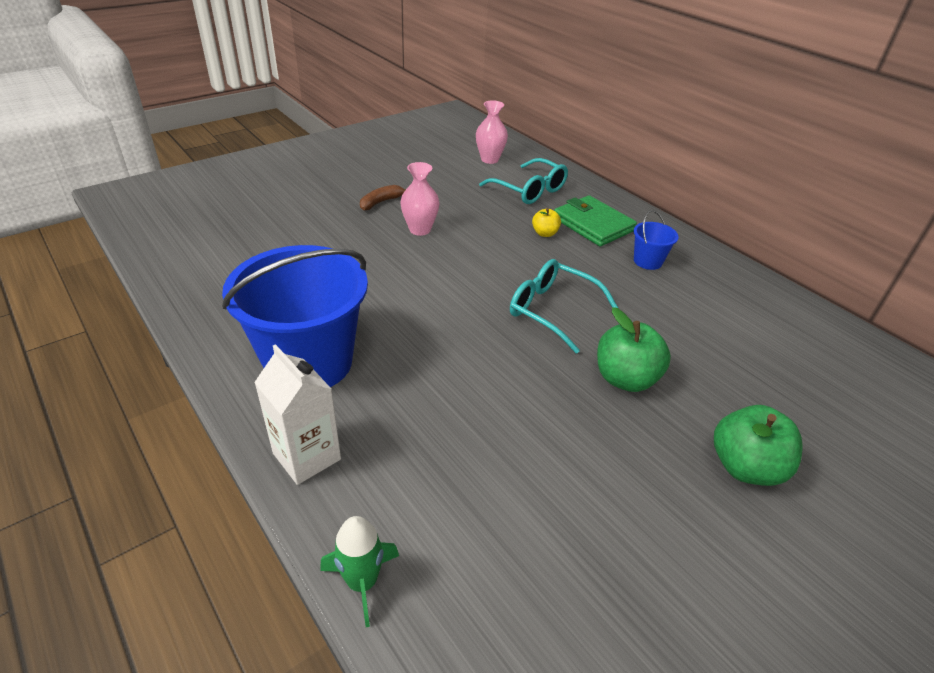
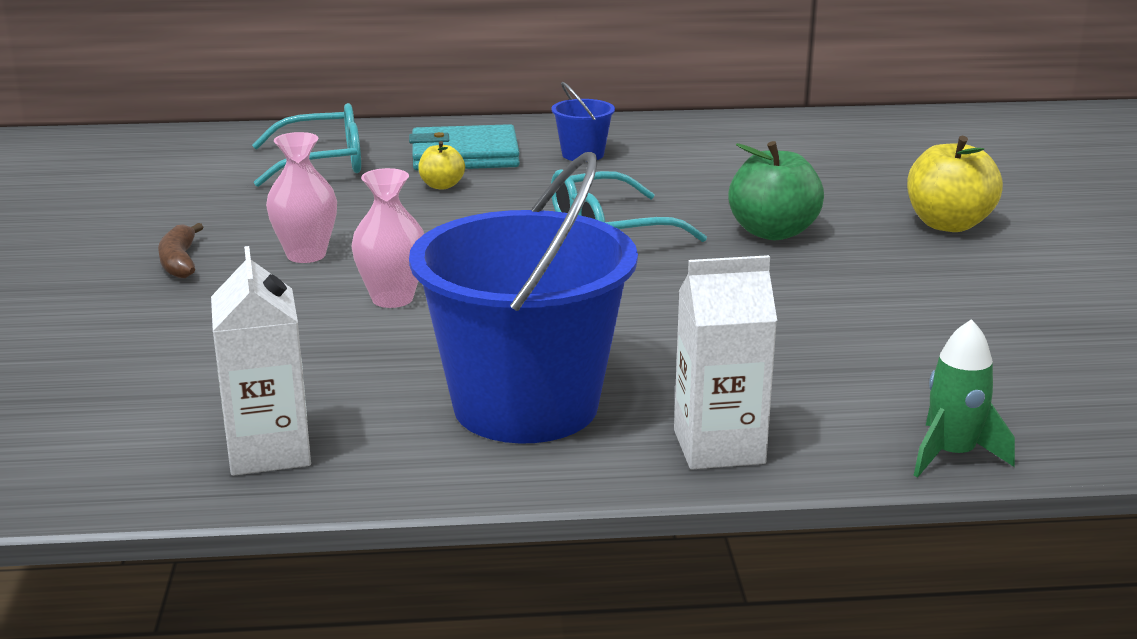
camera: 55 degrees left, 15 degrees down
pink vase [476,100,508,164] -> pink vase moved to [351,168,424,308]
green wallet [554,195,637,246] -> turquoise wallet [409,124,520,171]
green apple [714,405,803,486] -> yellow apple [907,136,1003,232]
none -> white carton [211,246,311,476]

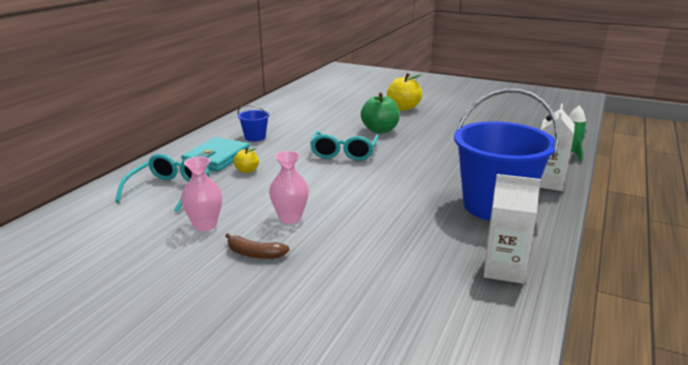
camera: 60 degrees left, 0 degrees up
pink vase [351,168,424,308] -> pink vase moved to [181,157,222,231]

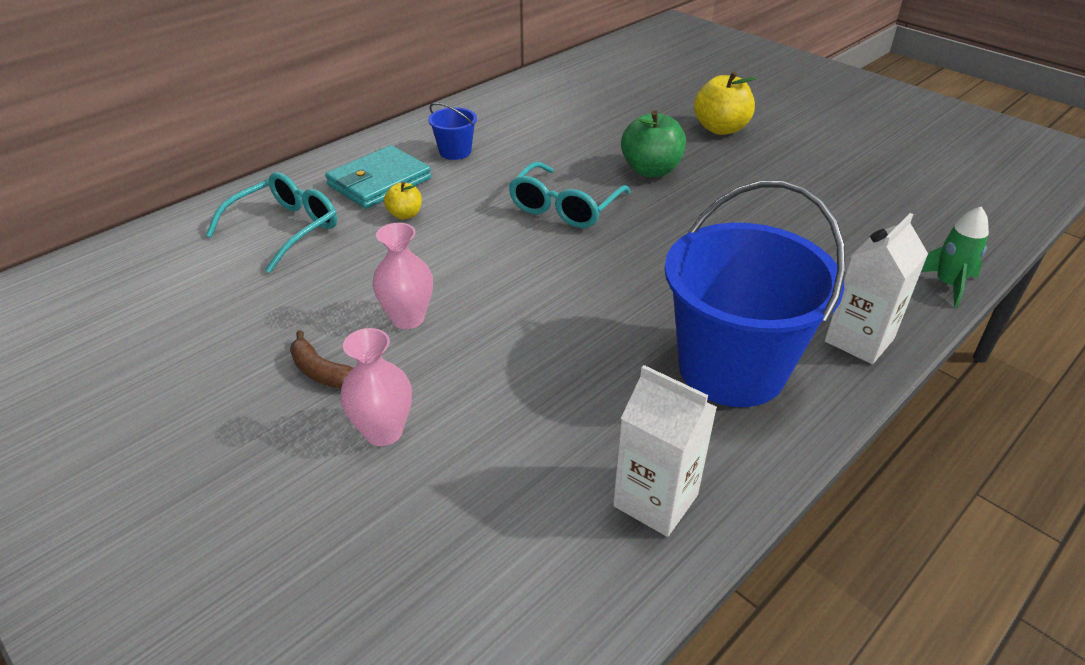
camera: 20 degrees right, 15 degrees up
pink vase [181,157,222,231] -> pink vase moved to [340,328,412,446]

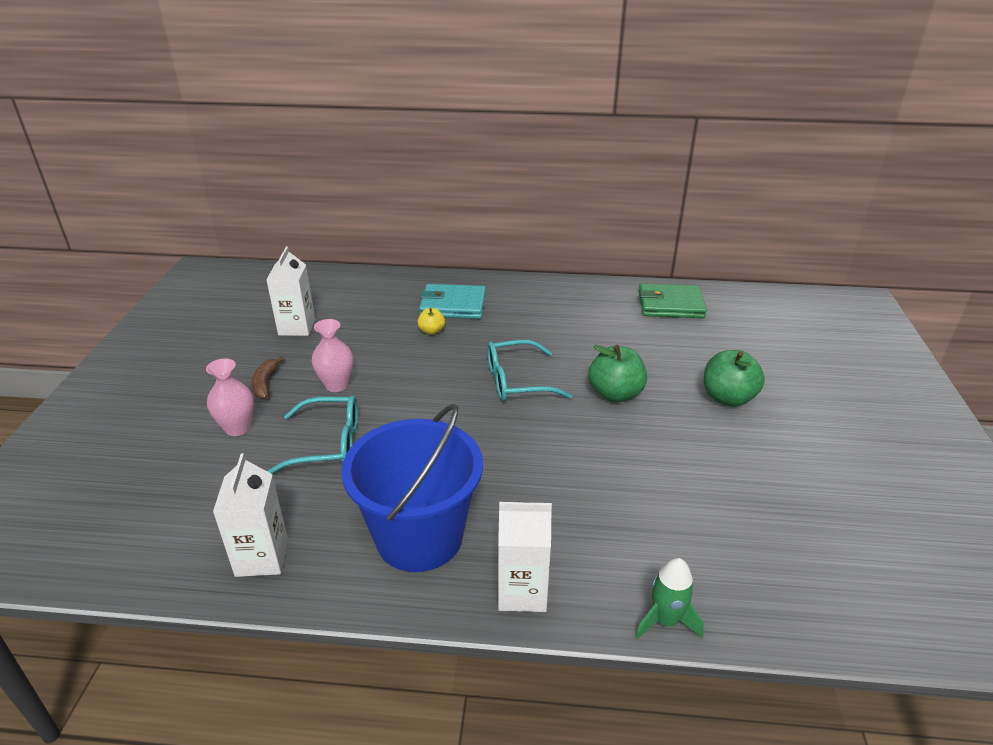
camera: 50 degrees right, 5 degrees down
turquoise glasses [206,172,337,273] -> turquoise glasses moved to [267,395,358,474]
blue bucket [428,103,477,160] -> none
yellow apple [694,71,757,135] -> green apple [704,350,765,407]
none -> white carton [266,246,315,336]
none -> green wallet [639,283,707,318]

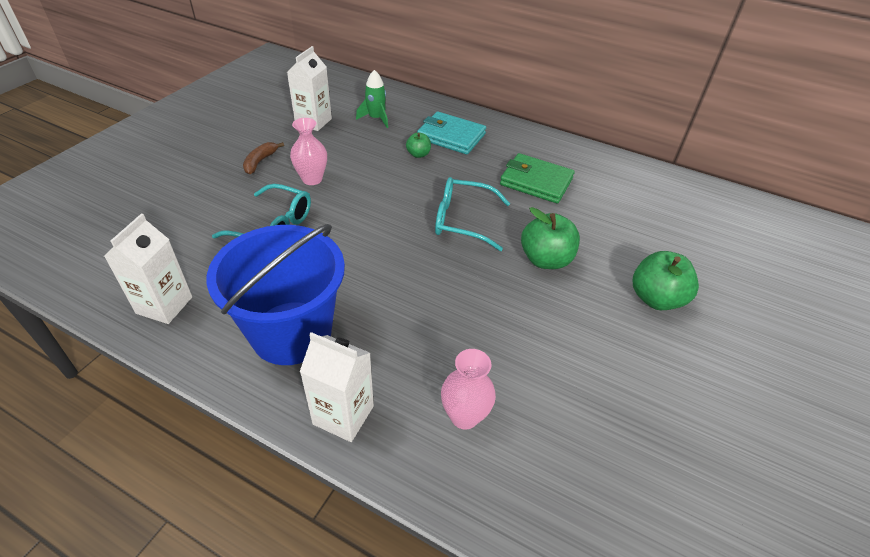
camera: 20 degrees right, 10 degrees up
pink vase [206,358,254,436] -> pink vase moved to [441,349,496,429]
yellow apple [417,308,445,335] -> green apple [406,133,431,158]
green rocket [635,558,704,639] -> green rocket moved to [356,70,388,128]
green wallet [639,283,707,318] -> green wallet moved to [500,153,575,204]

